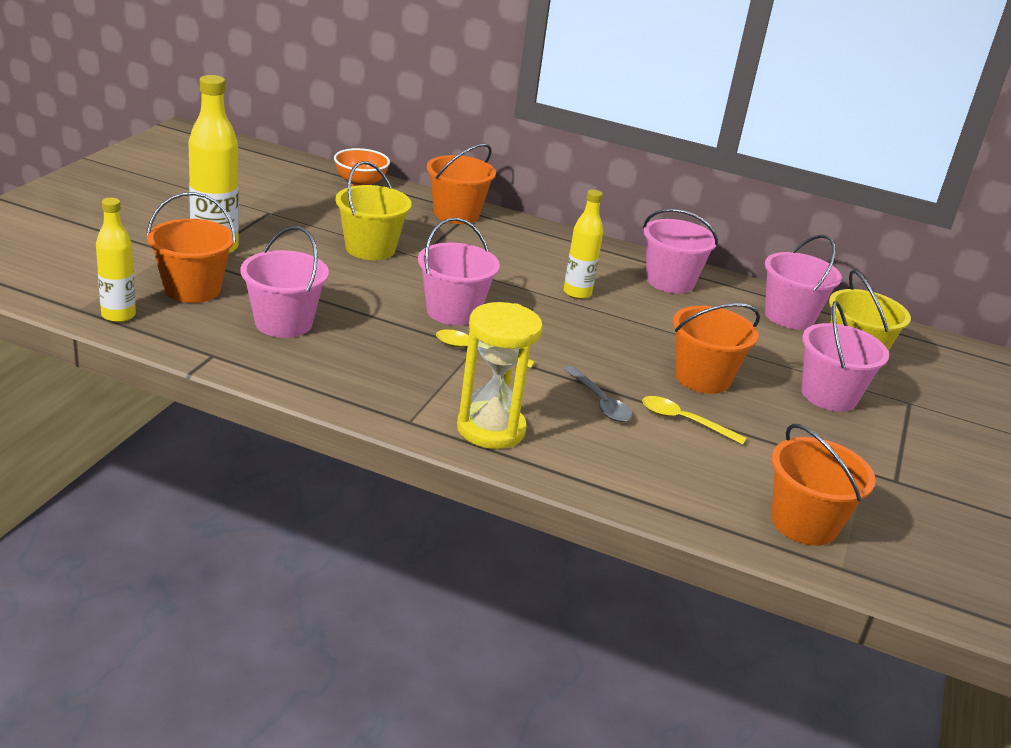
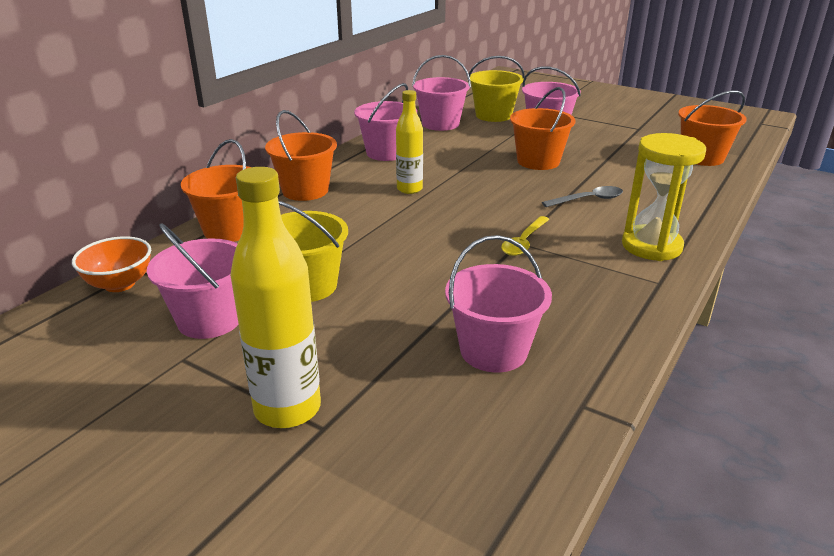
camera: 75 degrees left, 0 degrees up
yellow bottle [96,198,136,322] -> none
orange bucket [147,192,236,303] -> orange bucket moved to [265,110,337,201]
pink bucket [418,218,500,325] -> pink bucket moved to [147,223,239,339]
yellow spoon [642,396,747,445] -> none

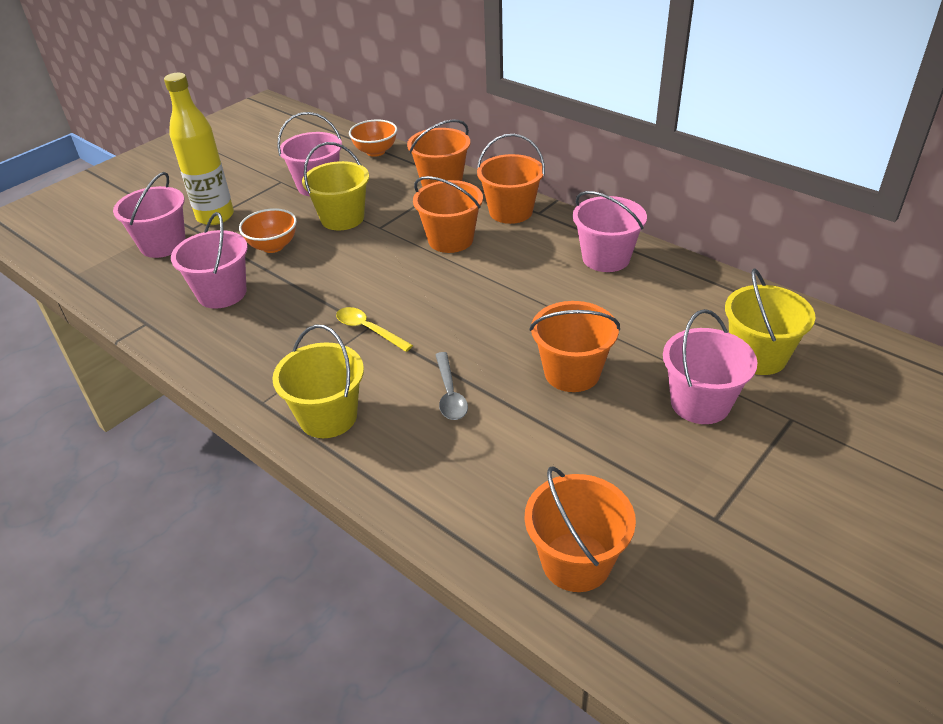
camera: 100 degrees right, 10 degrees up
yellow bottle [396,90,423,194] -> none
pink bucket [412,55,471,131] -> pink bucket moved to [113,172,186,258]
yellow hourglass [622,133,706,261] -> yellow bucket [272,325,364,438]
none -> orange bowl [239,208,297,253]
none -> orange bucket [413,176,483,253]

